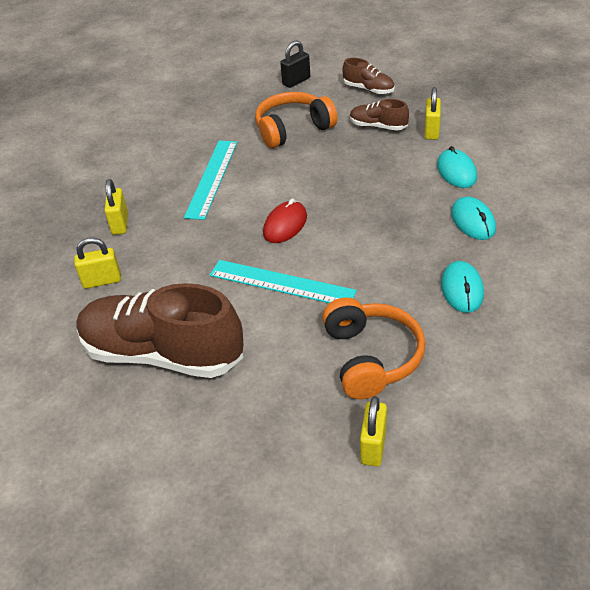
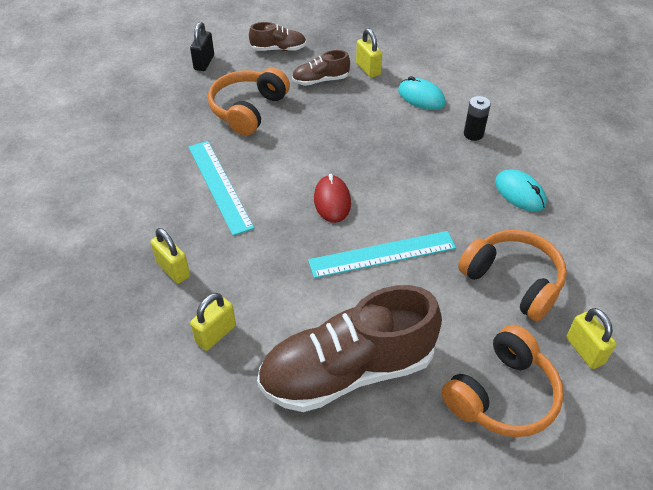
camera: 40 degrees left, 5 degrees up
turquoise mouse [451,197,496,240] -> black battery [464,96,491,141]
none -> orange headphones [441,325,564,437]

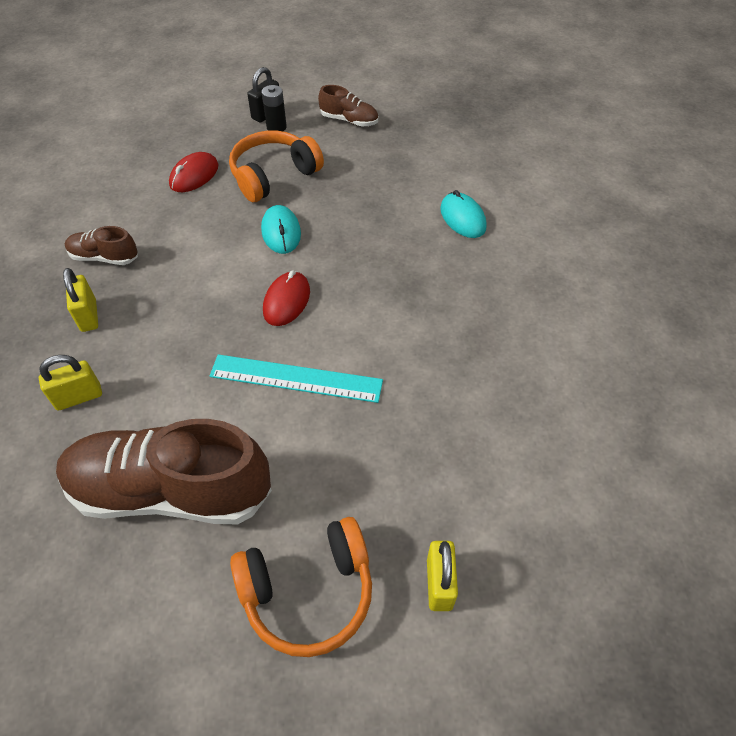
camera: 25 degrees right, 5 degrees up
turquoise ruler [188,141,254,236] -> none
brown shoe [292,50,350,86] -> brown shoe moved to [65,226,138,265]
yellow padlock [356,28,382,78] -> none
orange headphones [458,230,567,322] -> none
black battery [464,96,491,141] -> black battery moved to [262,85,287,131]
turquoise mouse [495,170,547,212] -> turquoise mouse moved to [261,205,301,254]
none -> red mouse [169,152,218,192]

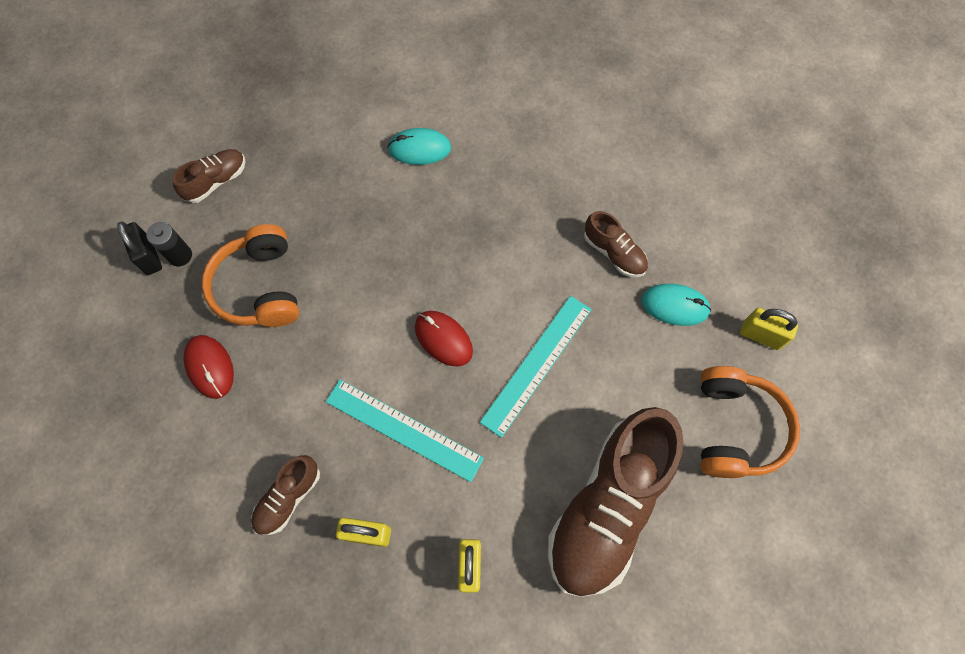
camera: 65 degrees left, 15 degrees up
turquoise mouse [261,205,301,254] -> turquoise mouse moved to [641,284,711,326]
none -> turquoise ruler [326,379,484,482]
none -> brown shoe [584,211,648,277]

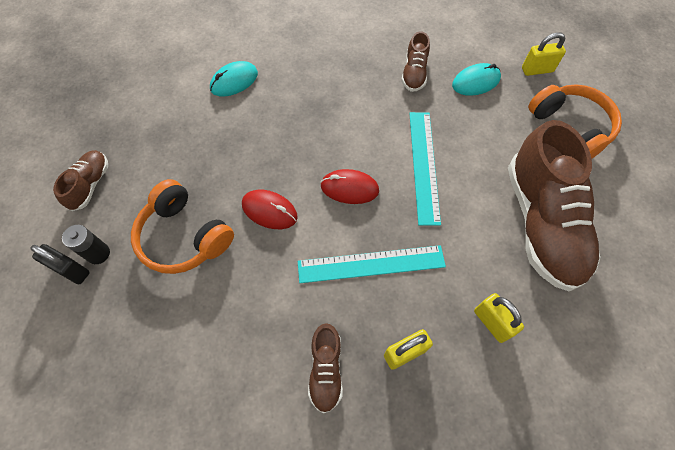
camera: 35 degrees left, 5 degrees down
red mouse [184,335,234,399] -> red mouse moved to [242,190,298,229]
brown shoe [584,211,648,277] -> brown shoe turned 90 degrees clockwise [401,31,430,92]

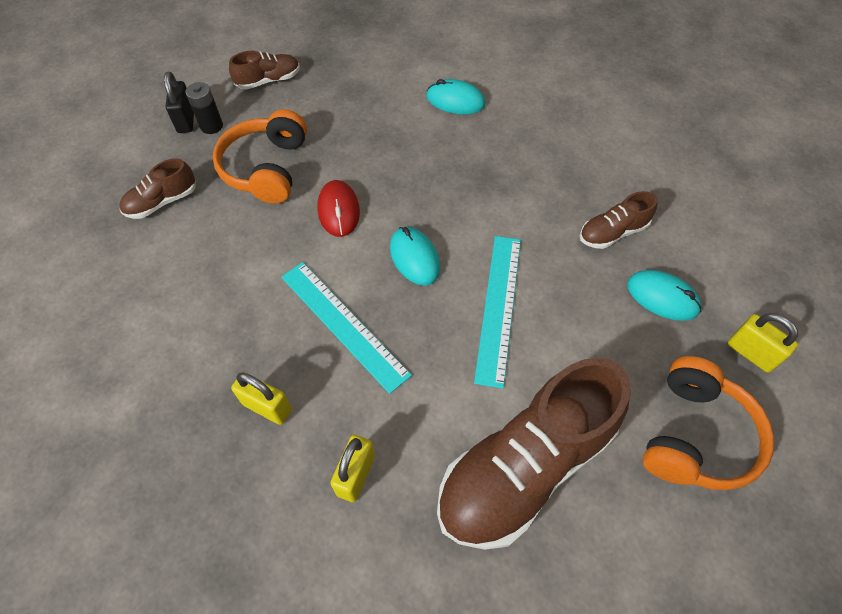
camera: 55 degrees right, 5 degrees down
brown shoe [308,323,343,413] -> brown shoe moved to [119,158,196,219]
red mouse [320,169,379,204] -> turquoise mouse [390,227,440,285]
turquoise ruler [409,112,441,226] -> turquoise ruler turned 45 degrees counterclockwise [474,236,521,388]

